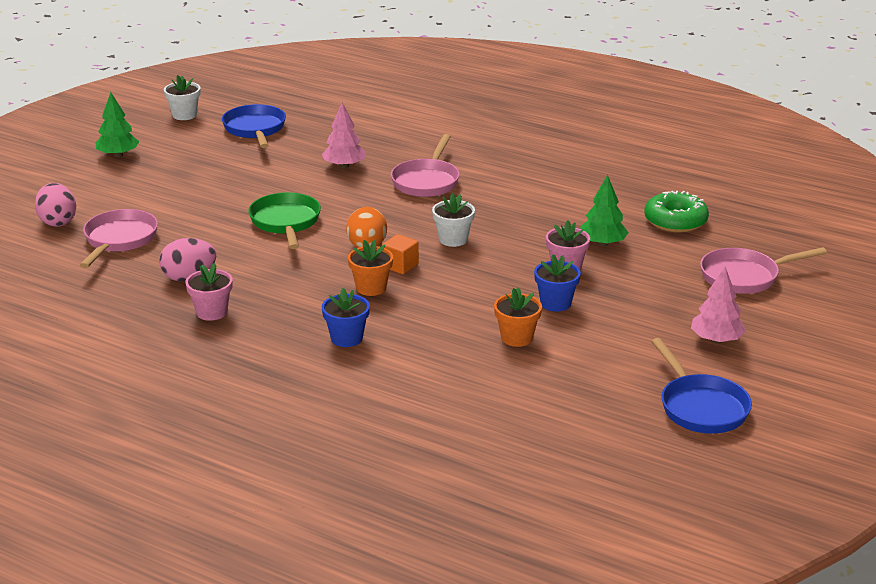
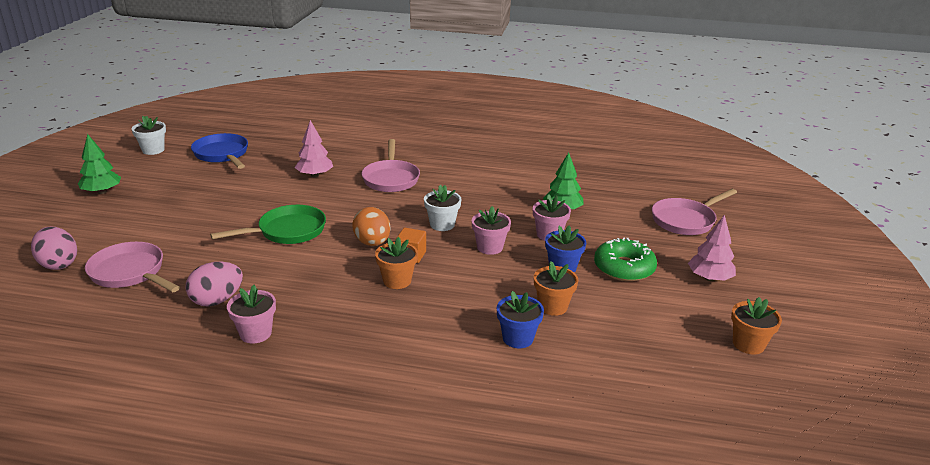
camera: 20 degrees left, 0 degrees up
pink pan [80,209,158,268] -> pink pan turned 45 degrees counterclockwise [85,242,180,292]
green pan [248,192,321,249] -> green pan turned 90 degrees clockwise [210,205,326,244]
blue flower pot [322,288,370,347] -> blue flower pot moved to [497,291,544,348]
green donut [644,191,709,233] -> green donut moved to [594,237,657,282]
blue pan [651,338,752,434] -> orange flower pot [731,297,782,355]
none -> pink flower pot [472,206,511,255]

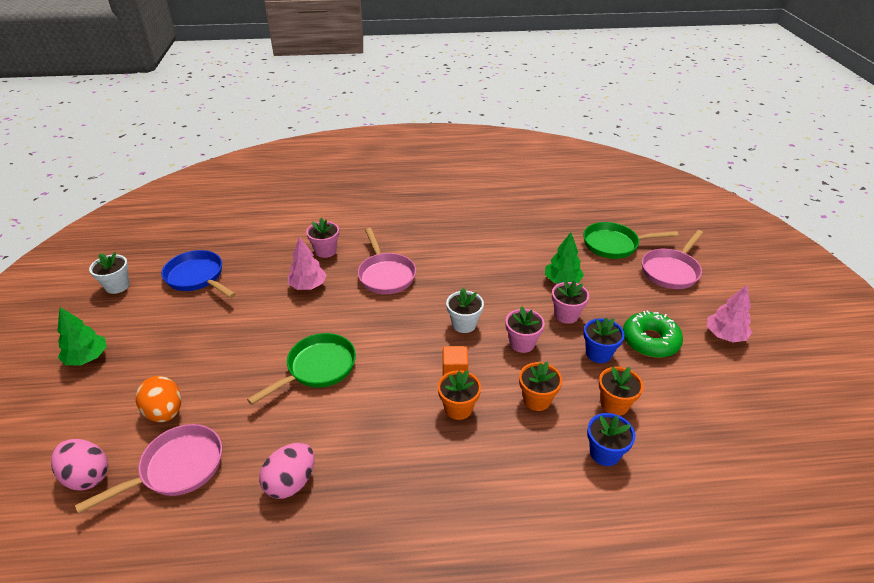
camera: 15 degrees left, 10 degrees up
pink pan [85,242,180,292] -> pink pan turned 120 degrees clockwise [75,424,222,514]
pink flower pot [227,285,276,344] -> pink flower pot moved to [306,218,339,258]
orange egg [352,207,391,246] -> orange egg moved to [136,376,181,423]
orange flower pot [731,297,782,355] -> orange flower pot moved to [519,362,562,411]
none -> green pan [583,222,679,259]

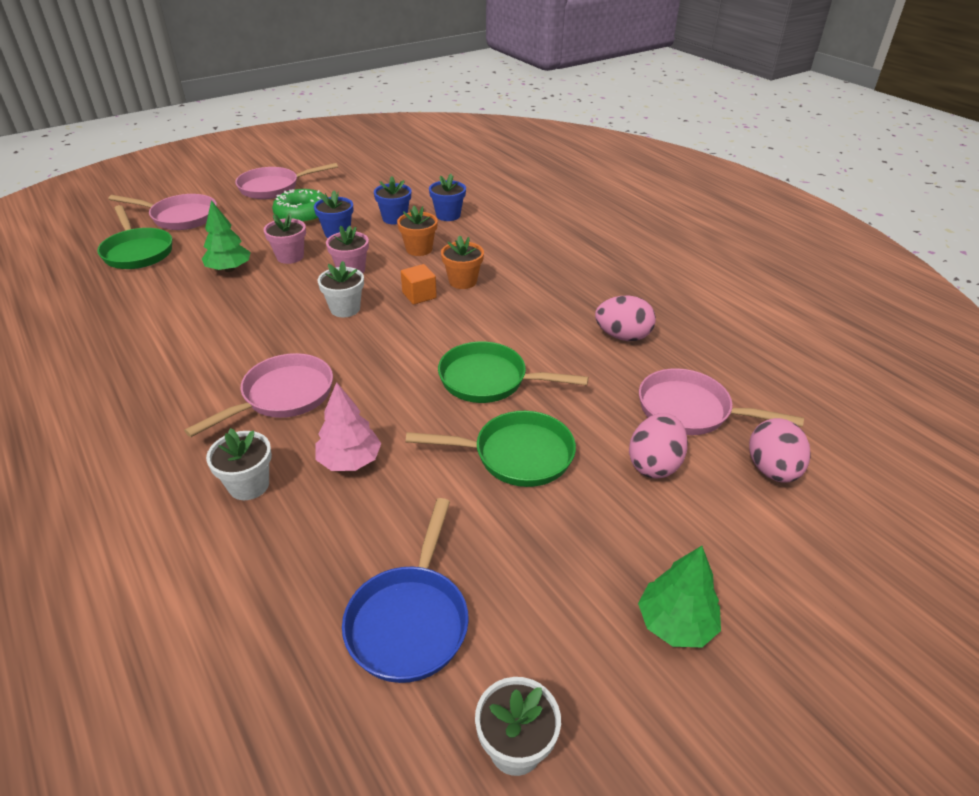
camera: 120 degrees left, 0 degrees up
orange egg [136,376,181,423] -> pink egg [629,413,688,478]
pink flower pot [306,218,339,258] -> white flower pot [206,428,272,500]
orange flower pot [599,366,643,416] -> blue flower pot [374,176,411,225]
pink tree [707,285,752,342] -> pink pan [235,163,338,199]
none -> green pan [406,411,576,487]

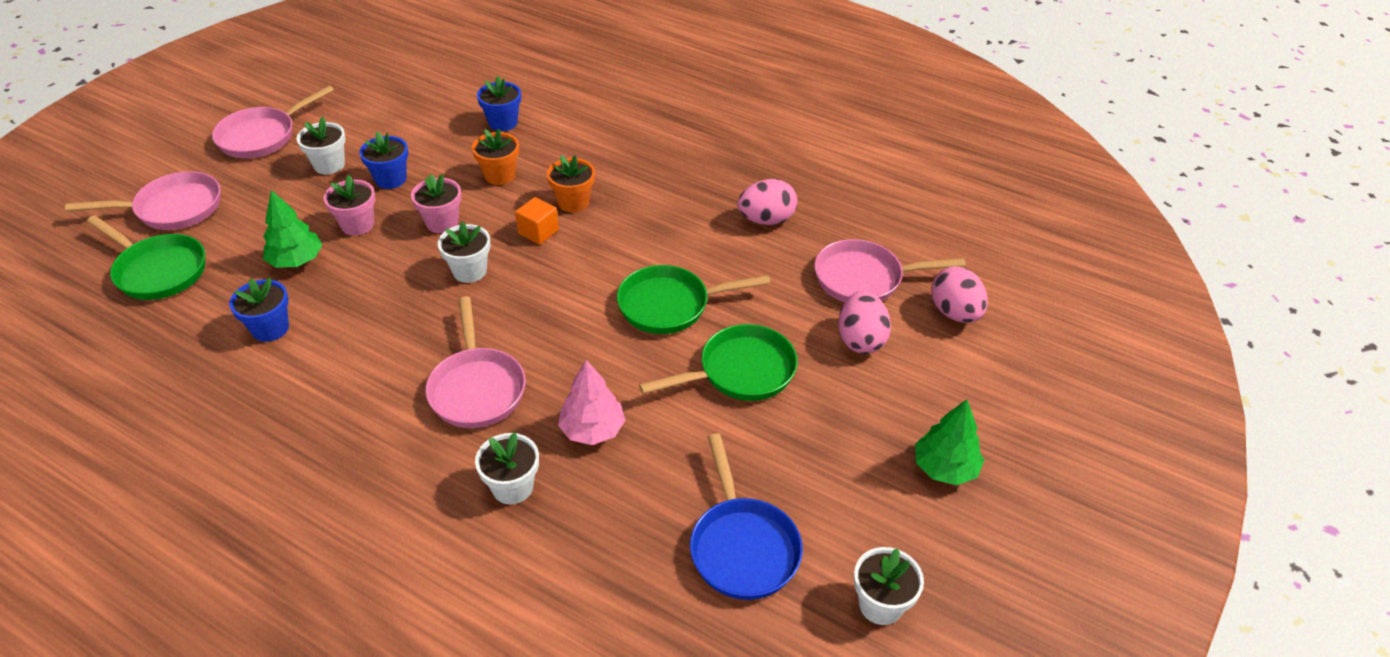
camera: 25 degrees left, 5 degrees up
pink pan [184,353,333,437] -> pink pan turned 150 degrees clockwise [425,296,526,428]
green donut [272,189,327,224] -> white flower pot [296,117,346,175]
blue flower pot [374,176,411,225] -> blue flower pot moved to [229,278,289,342]

